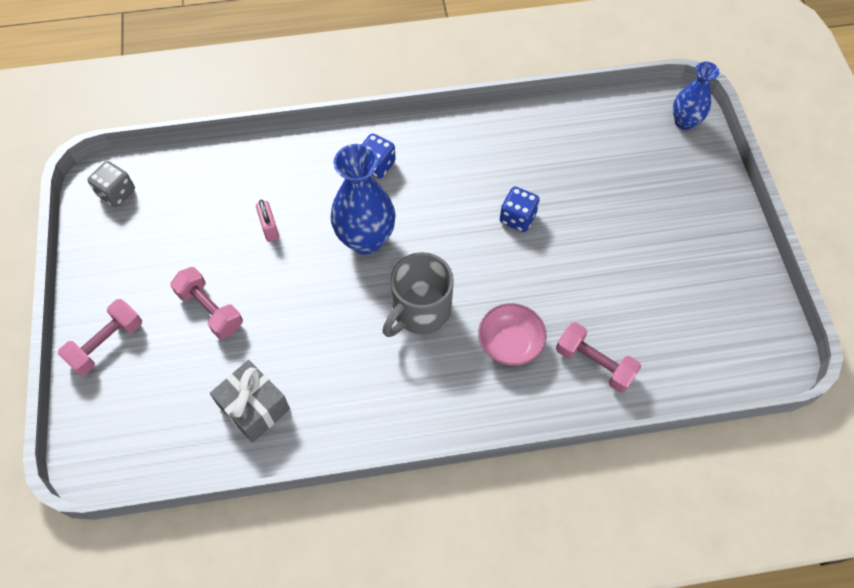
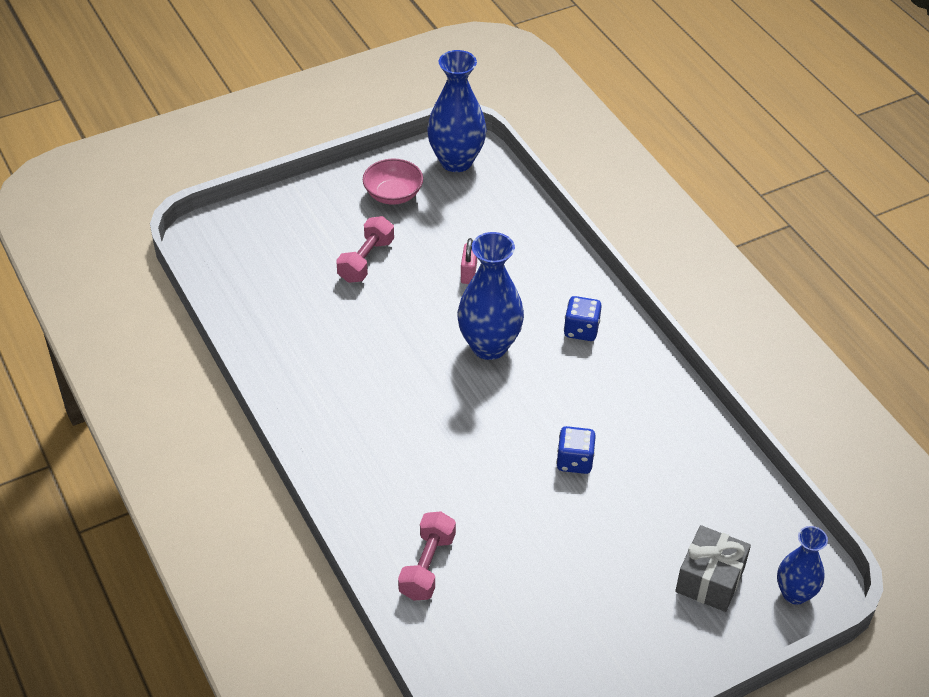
camera: 70 degrees right, 15 degrees down
pink dumbbell [58,299,142,376] -> none
grey dice [87,161,135,207] -> blue vase [427,50,487,172]
grey gift [210,360,290,442] -> grey gift moved to [675,525,751,612]
pink padlock [256,200,279,242] -> pink padlock turned 45 degrees counterclockwise [461,238,477,284]
grey mug [382,252,454,337] -> none
pink bowl [478,303,547,366] -> pink bowl moved to [363,158,423,205]

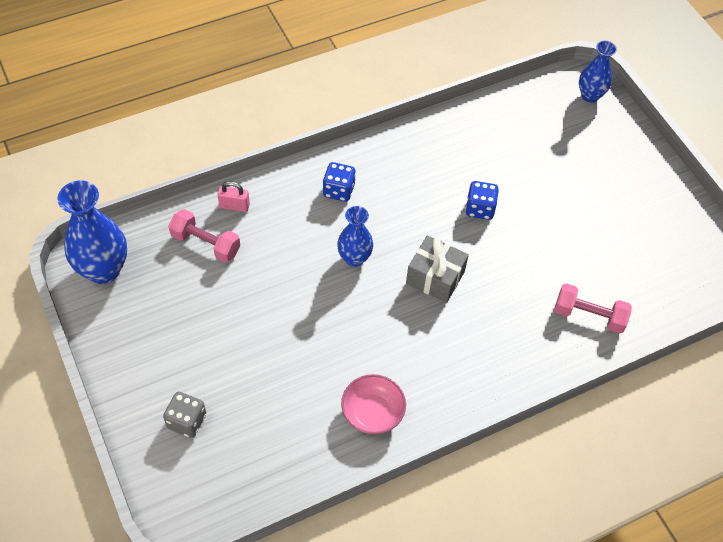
camera: 90 degrees left, 10 degrees up
pink dumbbell [336,216,394,283] -> pink dumbbell moved to [168,209,240,263]
pink bowl [363,158,423,205] -> pink bowl moved to [341,374,406,434]
blue vase [457,232,524,360] -> blue vase [337,206,373,267], size x0.61
pink padlock [461,238,477,284] -> pink padlock moved to [217,181,250,212]
grey gift [675,525,751,612] -> grey gift moved to [406,235,469,303]
none -> grey dice [163,392,206,438]

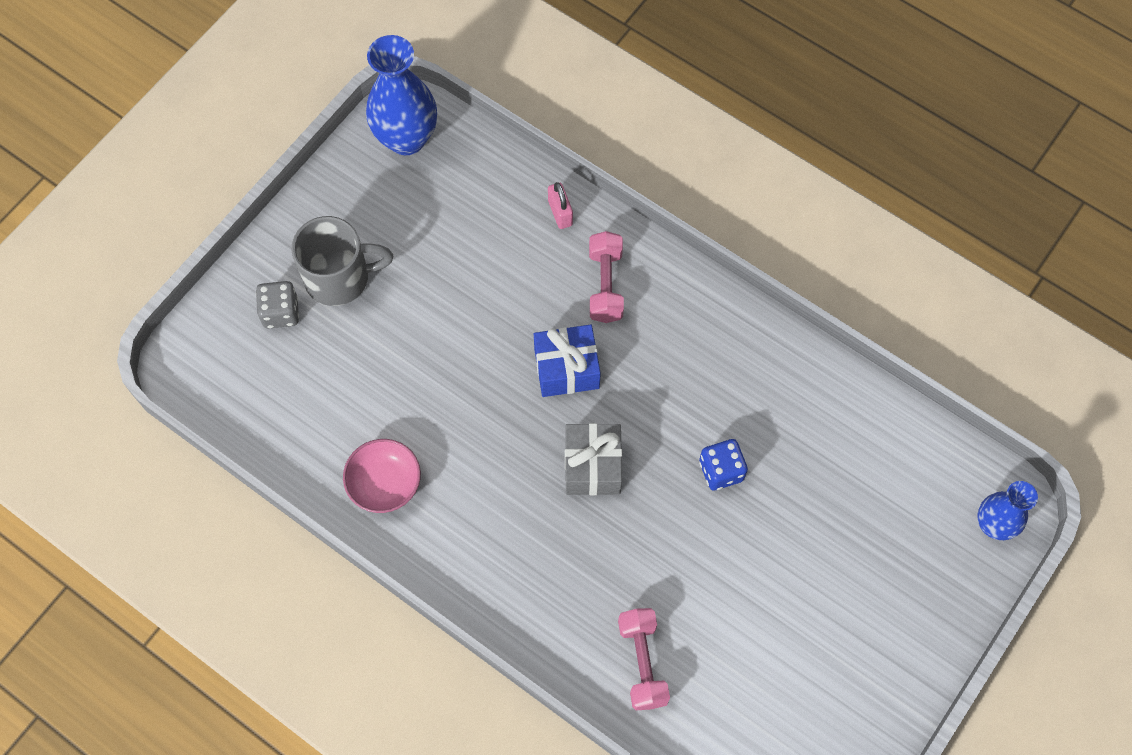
camera: 65 degrees right, 10 degrees up
pink dumbbell [168,209,240,263] -> pink dumbbell moved to [589,231,624,323]
blue dice [323,162,356,202] -> none
blue vase [337,206,373,267] -> blue gift [534,325,601,397]
none -> grey mug [291,216,393,306]

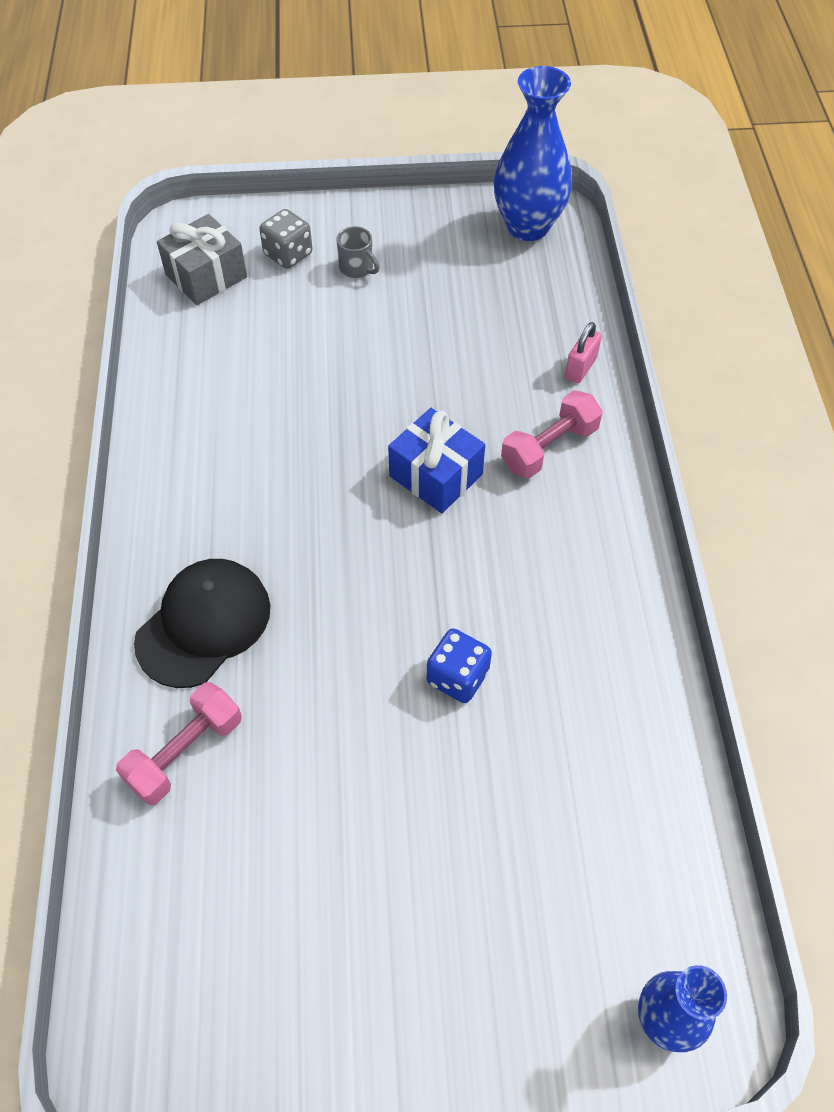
camera: 50 degrees right, 10 degrees down
grey mug [291,216,393,306] -> grey mug [337,226,379,278], size x0.49
pink bowl [343,439,421,513] -> none
grey gift [565,423,622,495] -> grey gift moved to [157,214,247,305]
none -> black cap [134,559,270,688]

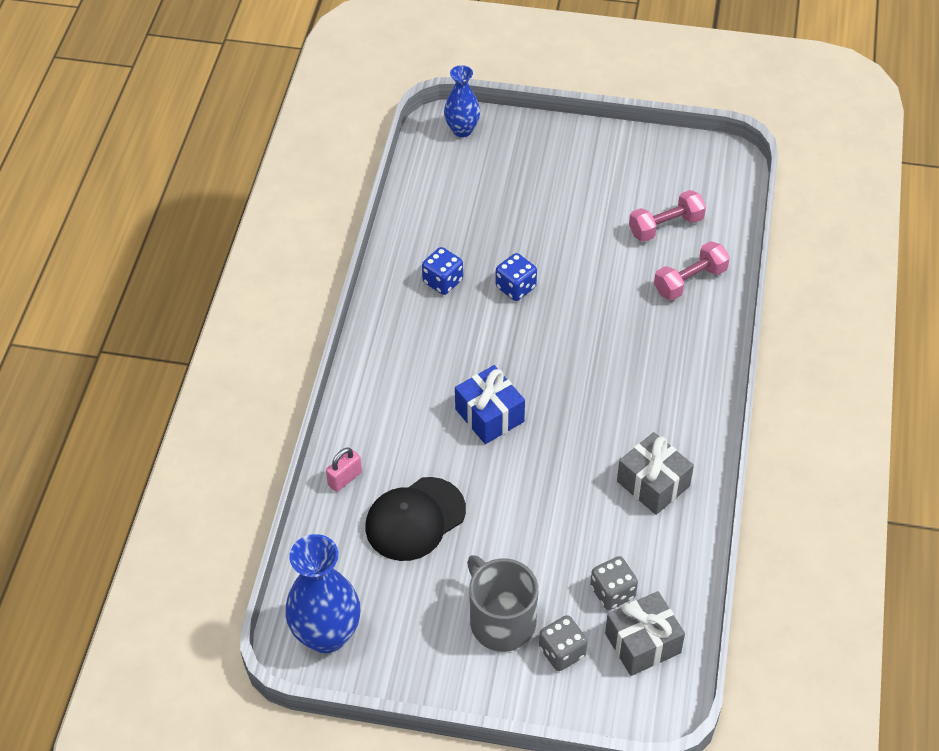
camera: 165 degrees left, 5 degrees down
black cap [134,559,270,688] -> black cap moved to [365,477,466,561]
grey mug [337,226,379,278] -> grey mug [467,555,538,652], size x2.04
pink dumbbell [501,390,603,478] -> pink dumbbell moved to [629,190,706,242]
none -> blue dice [422,247,463,295]
none -> grey dice [590,556,638,610]
none -> grey gift [617,432,694,515]

